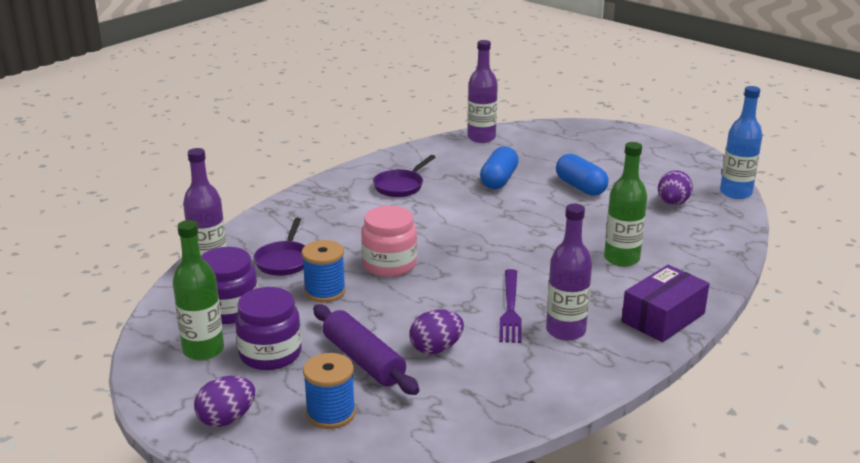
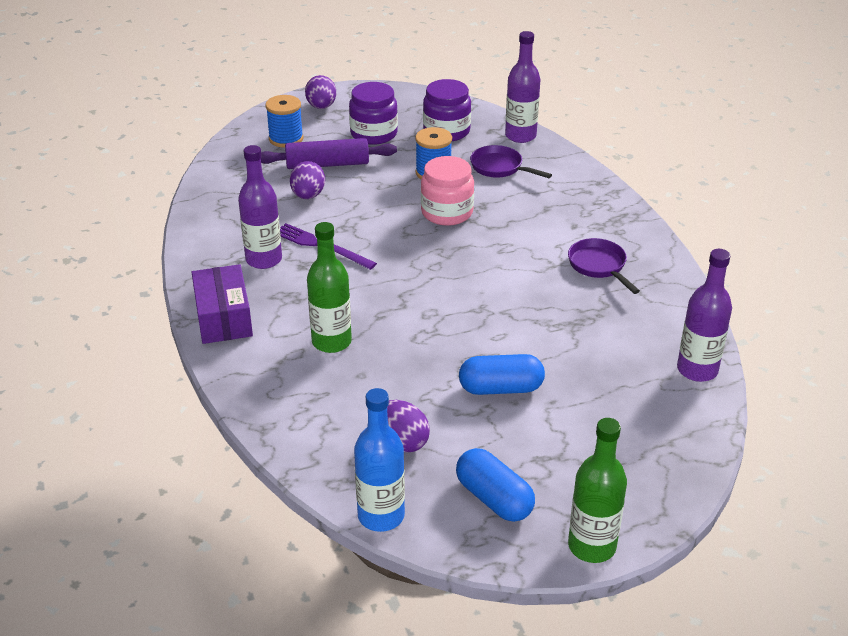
camera: 120 degrees right, 10 degrees up
green bottle [173,220,224,360] -> green bottle moved to [568,418,627,563]
blue capsule [480,146,519,189] -> blue capsule moved to [456,448,535,522]

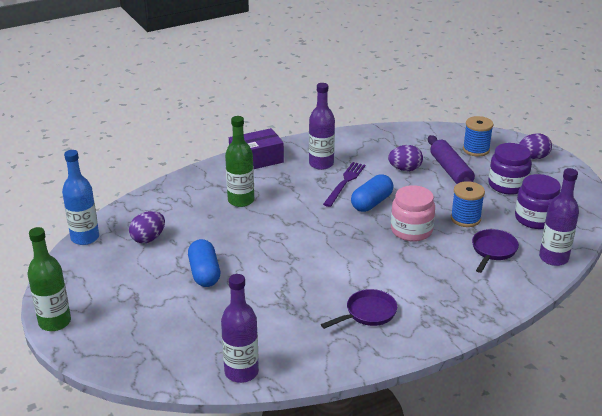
camera: 80 degrees right, 5 degrees down
blue capsule [456,448,535,522] -> blue capsule moved to [351,174,394,212]

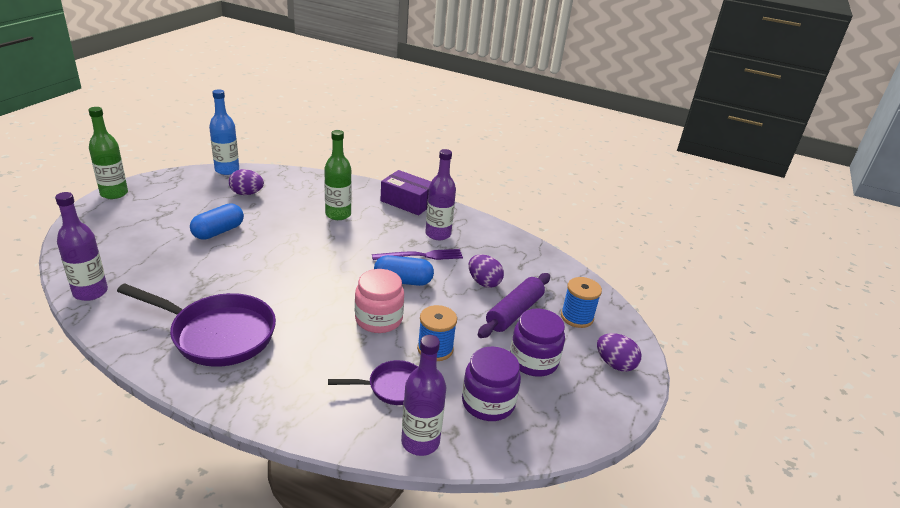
camera: 50 degrees right, 0 degrees up
purple pan [321,289,397,329] -> purple pan [117,283,276,367], size x1.85

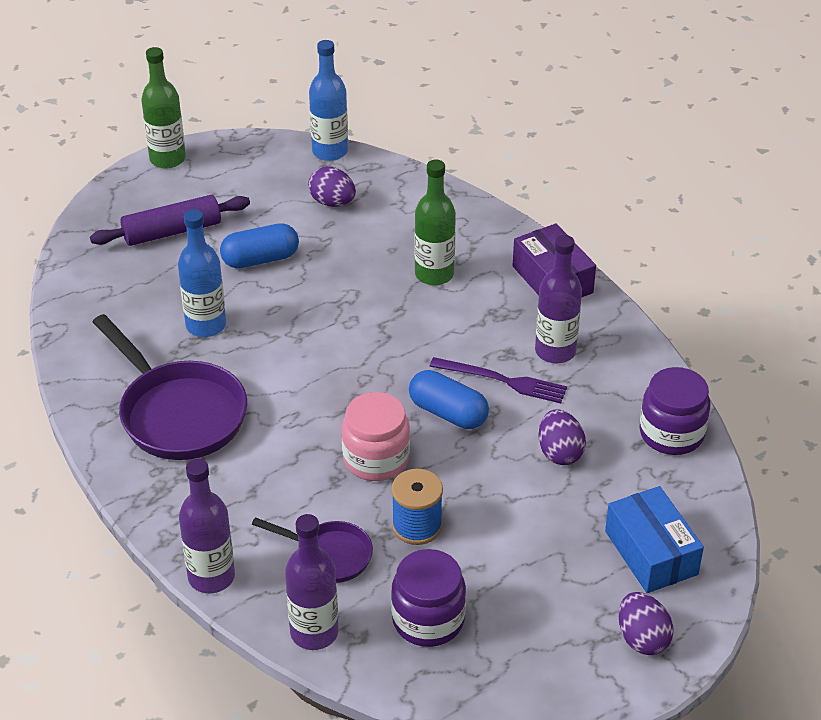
camera: 35 degrees right, 10 degrees up
purple bottle [55,192,108,301] -> purple bottle moved to [179,459,235,593]
purple rolling pin [478,273,550,338] -> purple rolling pin moved to [90,195,250,246]
purple jar [510,308,565,377] -> purple jar moved to [639,367,710,455]
blue spool [561,277,602,328] -> blue box [605,486,704,593]
none -> blue bottle [178,209,226,337]

